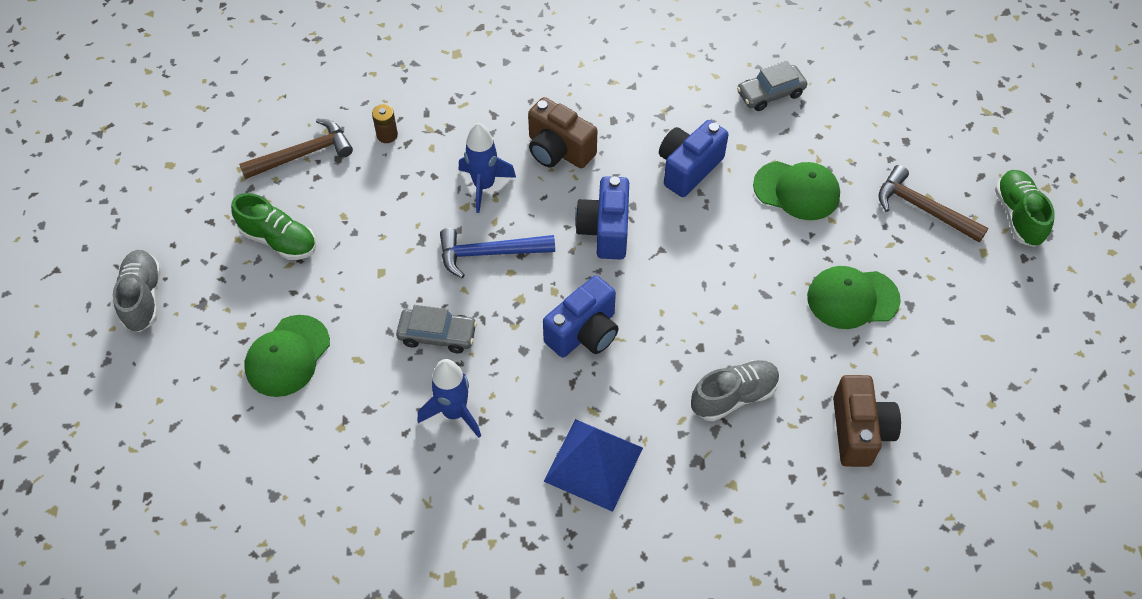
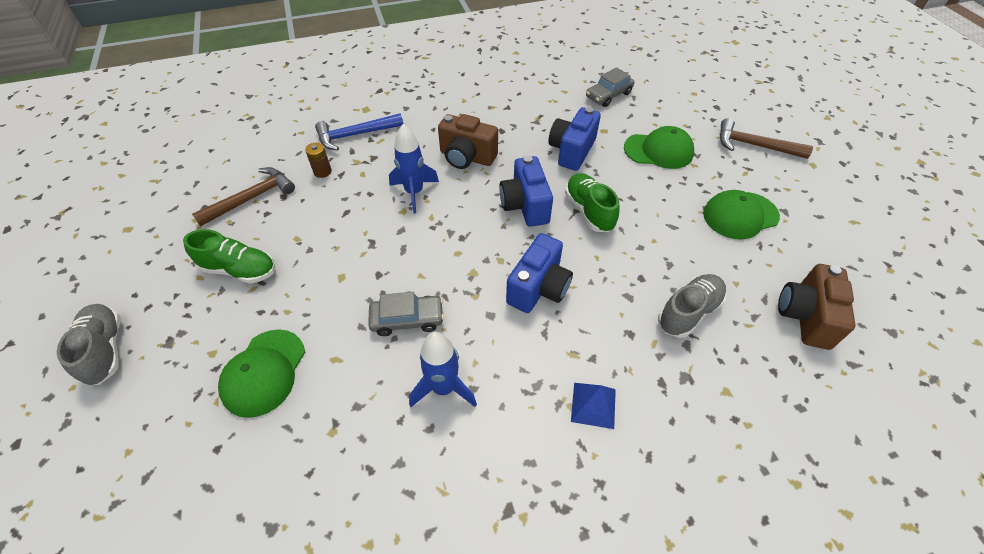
camera: 15 degrees left, 5 degrees down
blue hammer [440,228,555,278] -> blue hammer moved to [315,113,403,151]
blue pyramid [543,419,643,512] -> blue pyramid [571,383,616,429], size x0.56
brown camera [833,375,901,467] -> brown camera turned 150 degrees counterclockwise [778,264,856,350]
green shoe [995,170,1055,247] -> green shoe moved to [565,173,620,232]

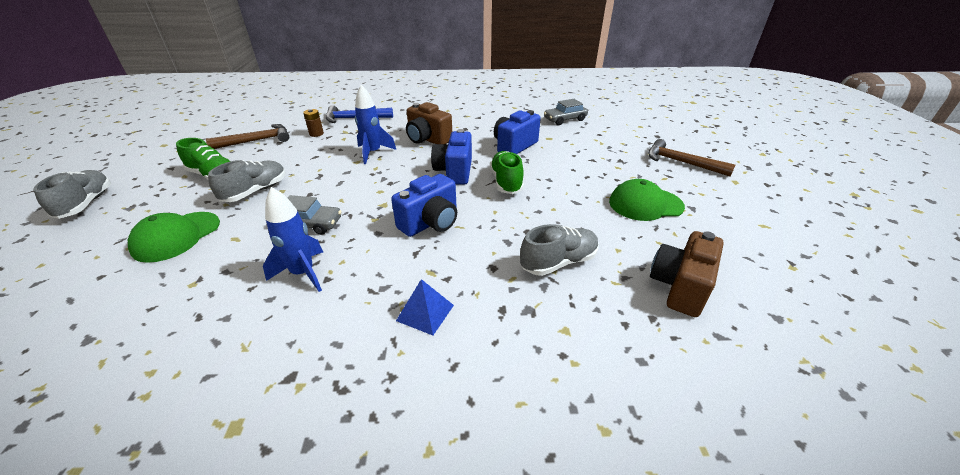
camera: 15 degrees right, 15 degrees down
green cap [624,126,694,169] -> none
none -> grey shoe [208,160,286,202]

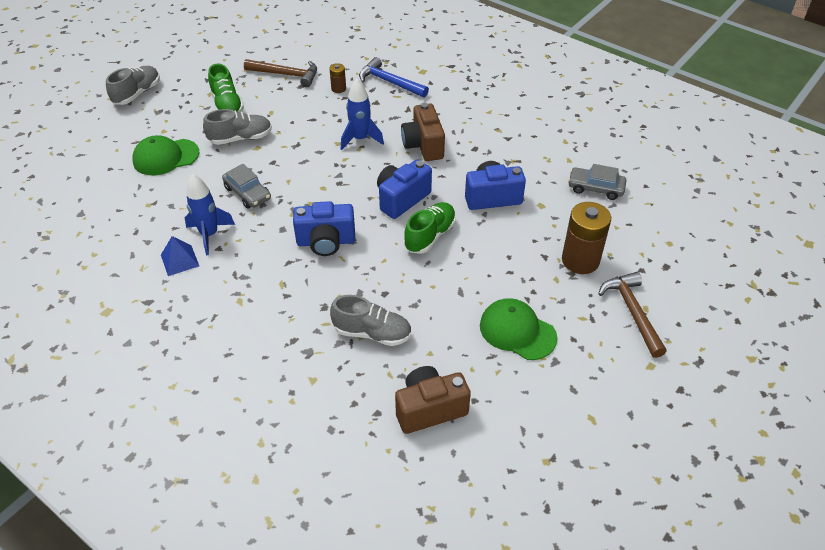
camera: 40 degrees right, 10 degrees up
blue pyramid [396,279,454,335] -> blue pyramid moved to [161,236,199,276]
none -> brown battery [562,202,611,274]

